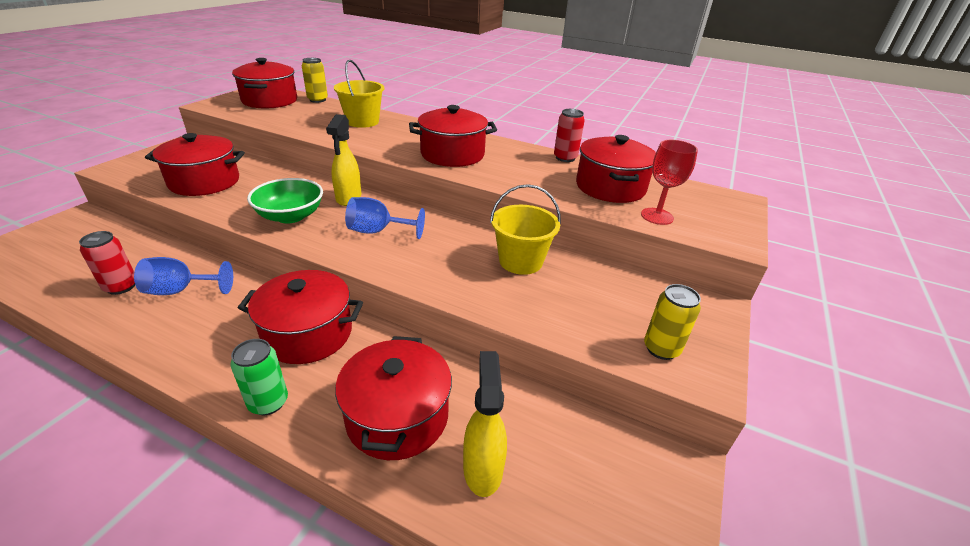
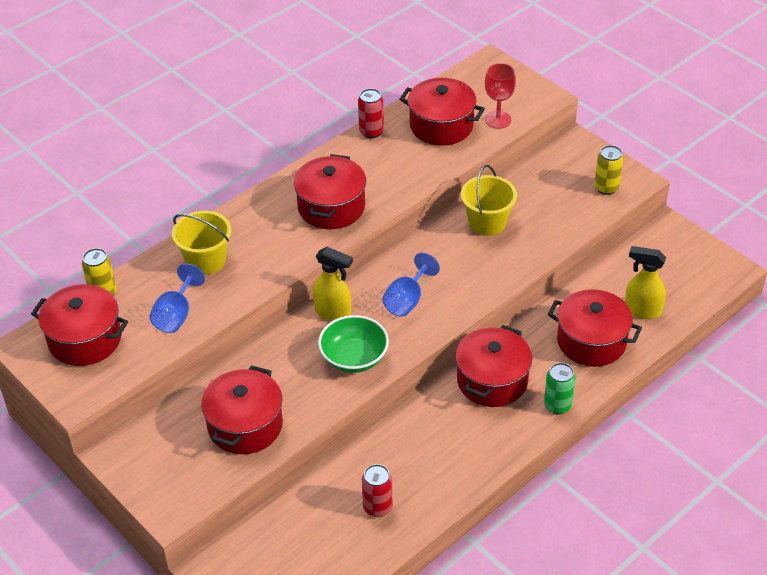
camera: 65 degrees left, 10 degrees up
blue goblet [134,257,233,295] -> blue goblet moved to [149,264,205,333]

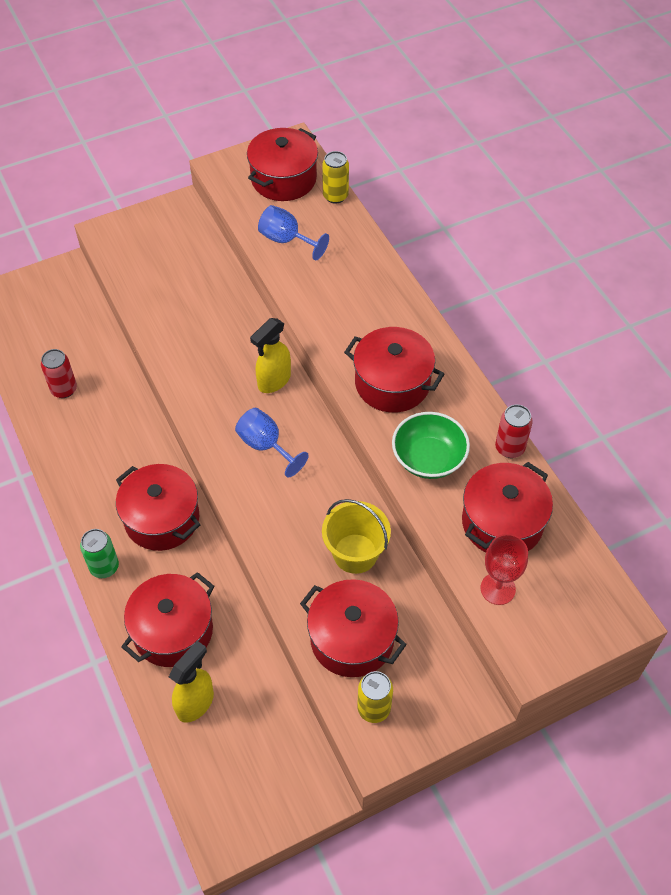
camera: 105 degrees right, 10 degrees up
yellow bucket [172,210,231,275] -> none
red pot [201,365,283,454] -> red pot moved to [300,579,407,677]
green bowl [318,315,389,373] -> green bowl moved to [392,412,470,479]

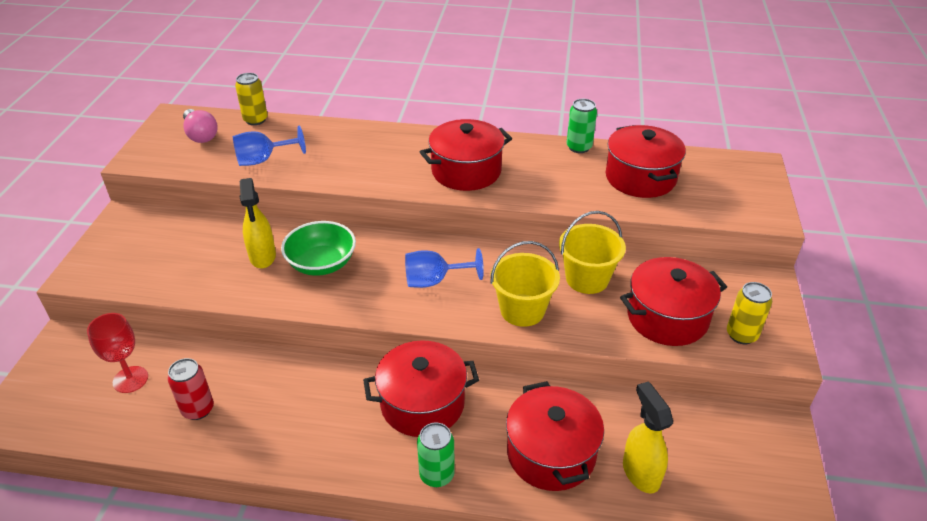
camera: 55 degrees left, 15 degrees down
red pot [247,128,318,201] -> pink light bulb [183,109,218,143]
yellow spray bottle [250,318,291,393] -> yellow spray bottle moved to [240,178,276,268]
green bowl [392,412,470,479] -> green bowl moved to [281,221,356,276]
red goblet [481,534,528,605] -> red goblet moved to [87,313,148,393]
red can [495,404,533,458] -> green can [567,99,597,153]
none -> yellow bucket [490,241,560,327]

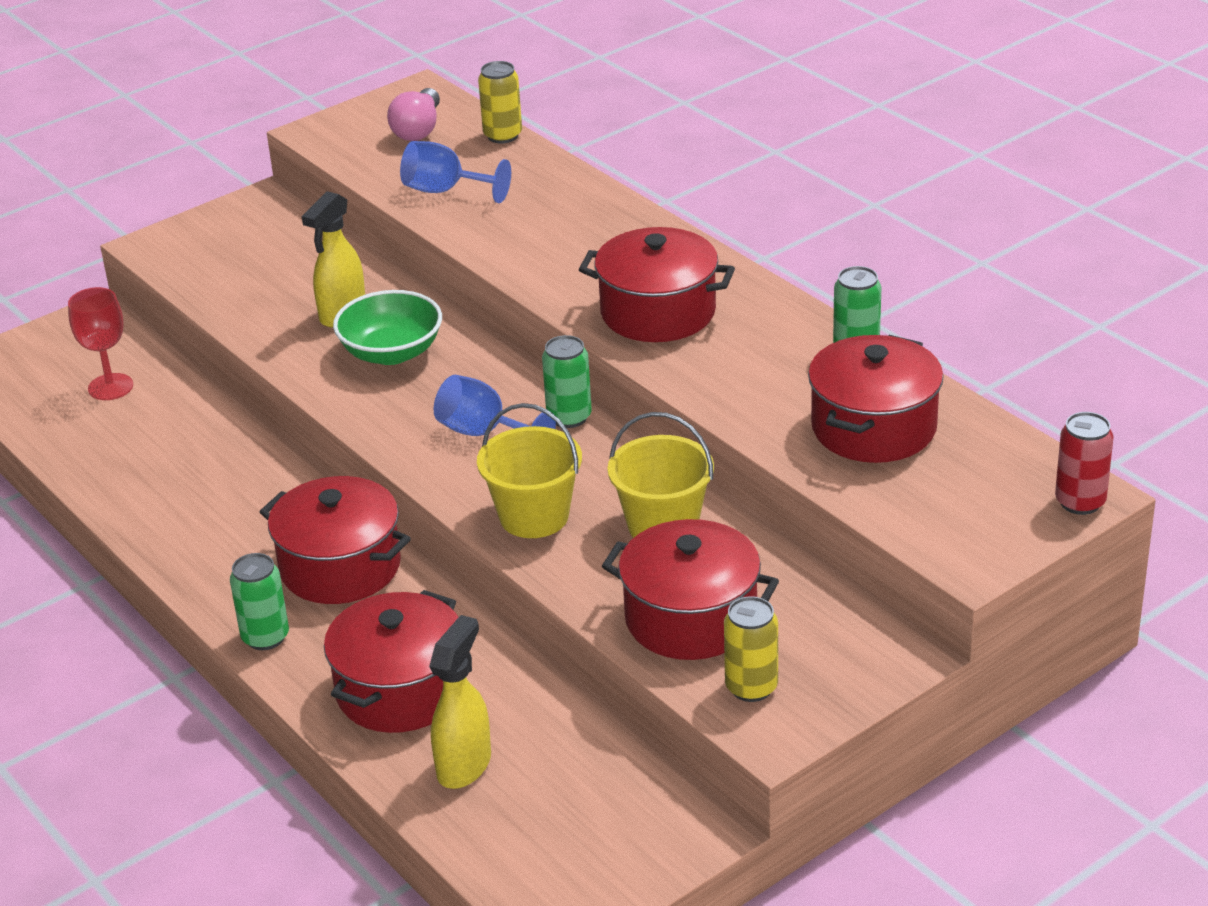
camera: 45 degrees right, 5 degrees down
red can [168,358,214,420] -> red can moved to [1055,412,1114,515]
none -> green can [542,335,592,428]

